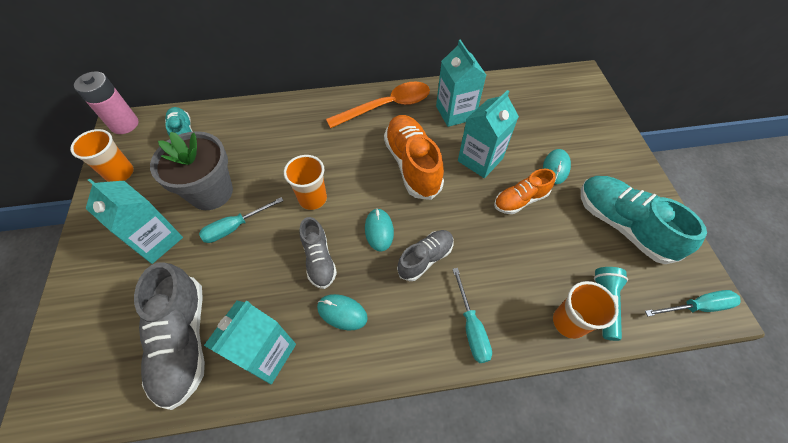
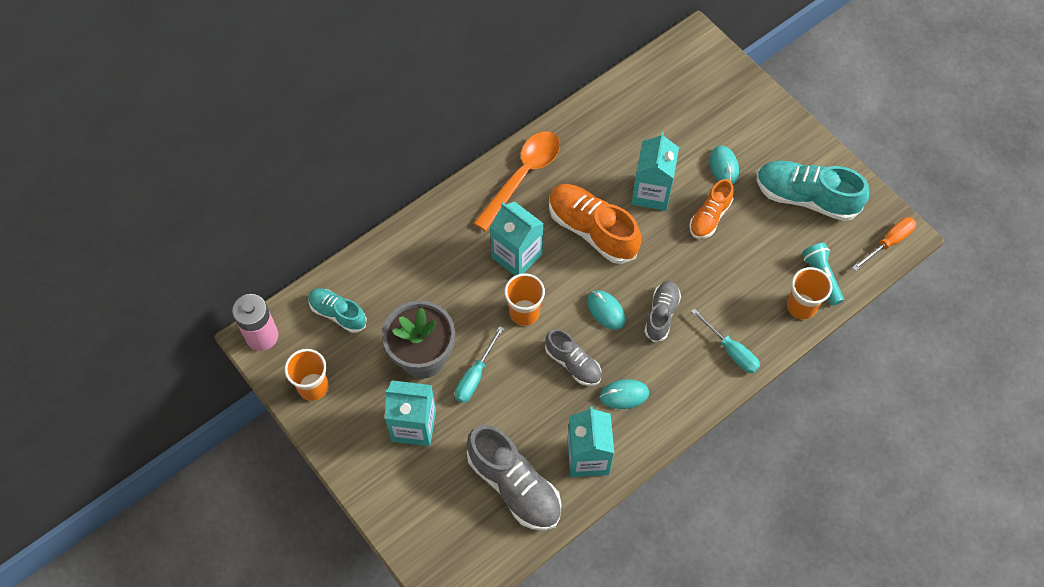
camera: 30 degrees left, 5 degrees up
turquoise carton [436,40,486,127] -> turquoise carton moved to [490,202,544,276]
turquoise screwdriver [645,290,741,316] -> orange screwdriver [852,217,916,271]

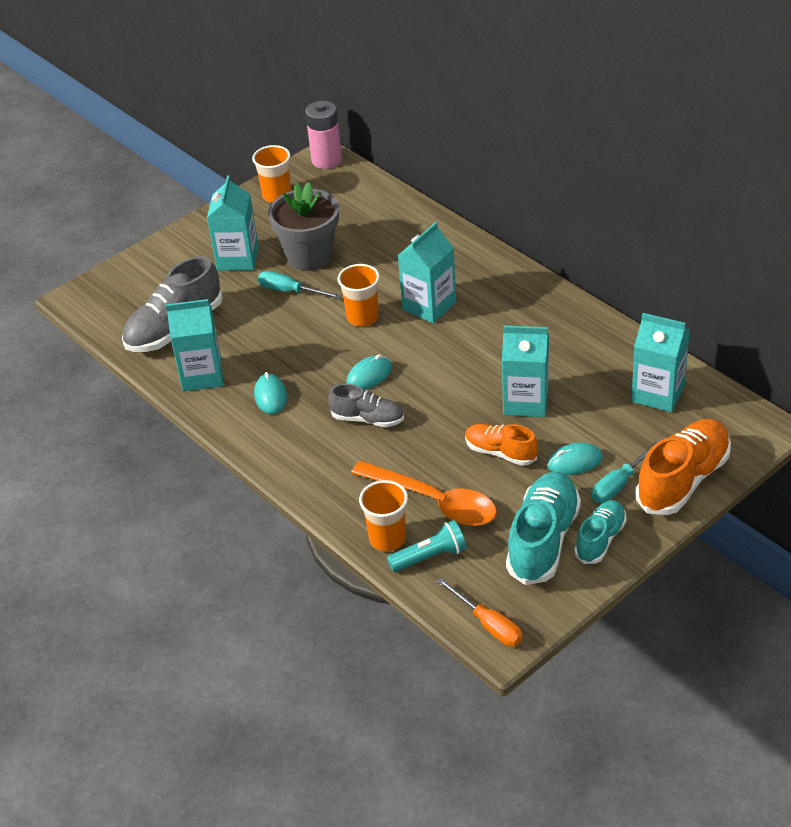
camera: 90 degrees right, 20 degrees down
turquoise shoe [308,288,367,333] -> turquoise shoe moved to [574,500,626,564]
orange spoon [474,131,560,231] -> orange spoon moved to [351,461,497,526]
grey shoe [545,329,601,386] -> none
orange shoe [549,184,641,264] -> orange shoe moved to [635,419,731,515]
turquoise screwdriver [691,308,760,373] -> turquoise screwdriver moved to [592,439,660,503]
none -> turquoise carton [631,313,690,412]

